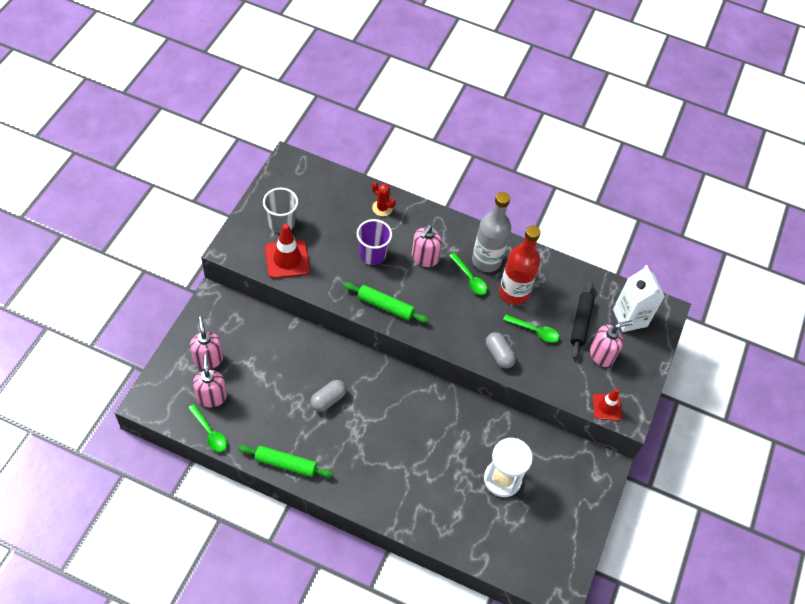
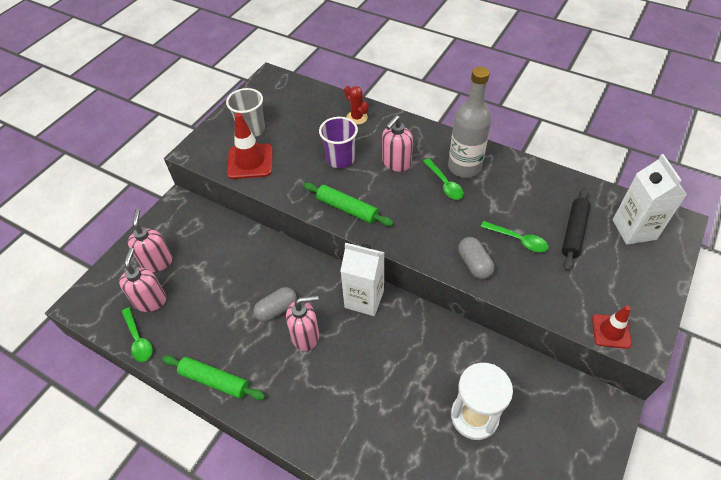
camera: 15 degrees right, 5 degrees down
red bottle [499,226,541,305] -> none
pink soap dispenser [590,320,633,367] -> pink soap dispenser moved to [286,295,319,351]
none -> white carton [340,243,385,316]

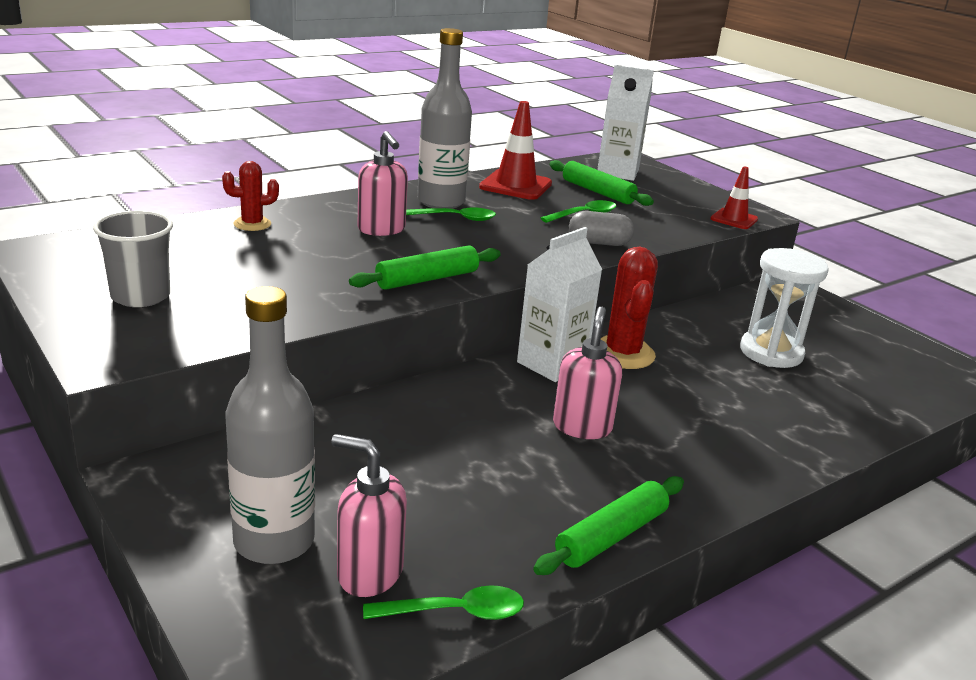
camera: 70 degrees left, 25 degrees down
pink soap dispenser [128,209,172,272] -> grey bottle [225,286,315,564]
red traffic cone [227,113,273,179] -> red traffic cone moved to [479,101,552,200]
grey capsule [253,287,297,322] -> none
purple cup [319,117,358,168] -> none
black rolling pin [562,188,591,271] -> green rolling pin [549,160,654,206]
none -> red cactus [601,247,658,369]

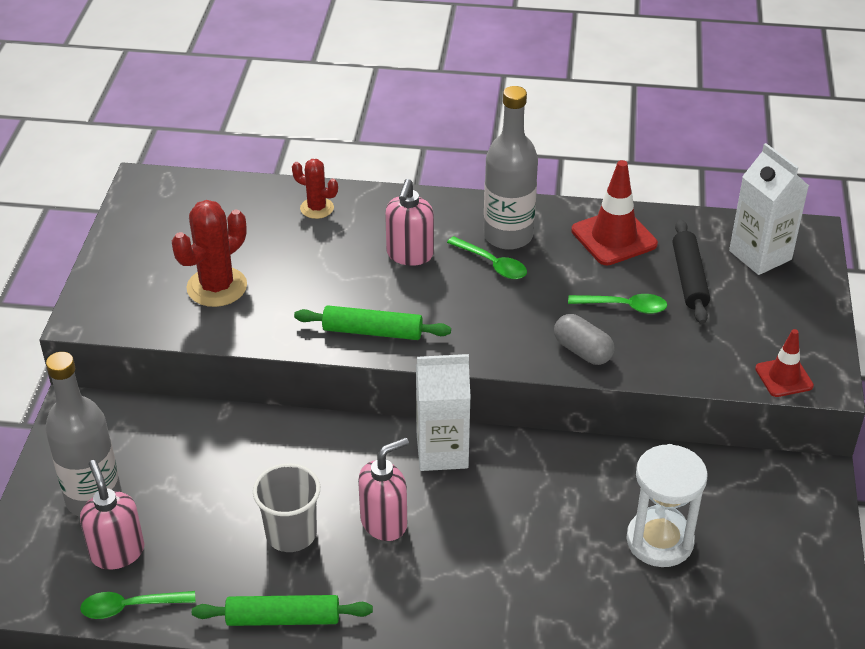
camera: 45 degrees right, 15 degrees up
grey cup [93,211,173,307] -> grey cup moved to [253,463,320,552]
green spoon [363,585,524,620] -> green spoon turned 135 degrees clockwise [80,591,195,619]
green rolling pin [549,160,654,206] -> black rolling pin [673,219,710,324]
red cactus [601,247,658,369] -> red cactus moved to [172,200,247,307]

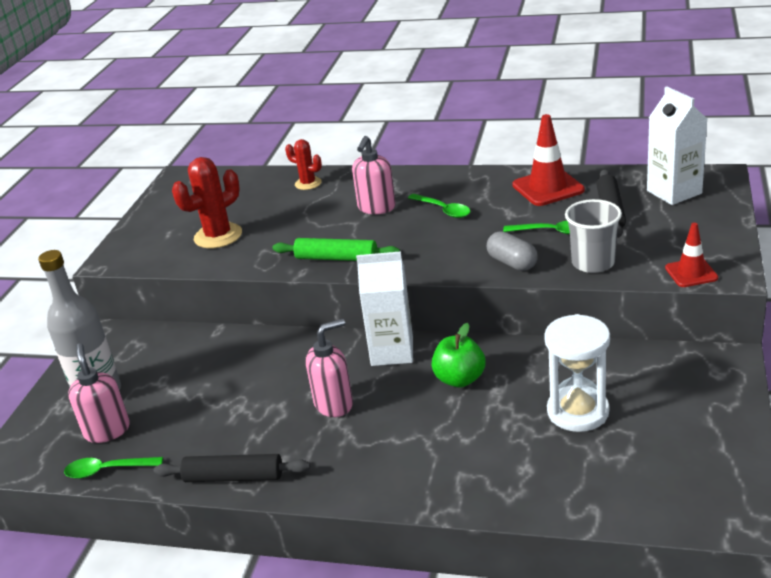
camera: 10 degrees right, 10 degrees down
green rolling pin [192,595,373,626] -> black rolling pin [154,454,310,482]
grey cup [253,463,320,552] -> grey cup moved to [565,199,622,273]
grey bottle [484,86,538,250] -> none
none -> green apple [432,323,486,388]

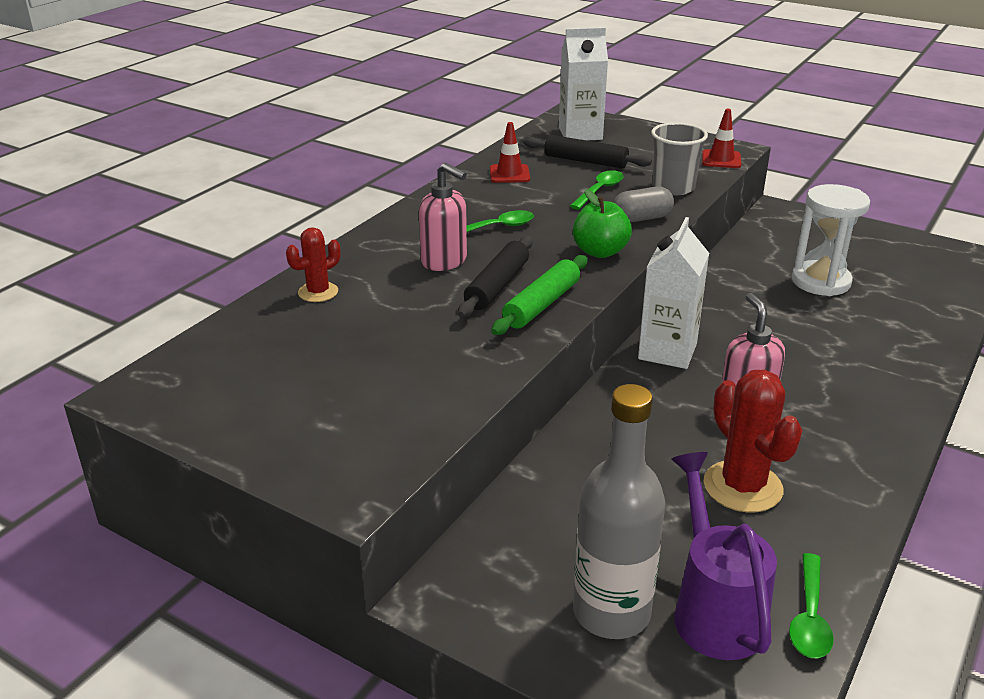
camera: 75 degrees left, 0 degrees up
pink soap dispenser [68,343,130,443] -> purple watering can [672,452,777,660]
black rolling pin [154,454,310,482] -> black rolling pin moved to [458,236,533,318]
red cactus [172,157,242,248] -> red cactus moved to [704,370,802,512]
green apple [432,323,486,388] -> green apple moved to [573,189,632,258]
red traffic cone [512,114,585,206] -> red traffic cone [490,122,530,183], size x0.62

